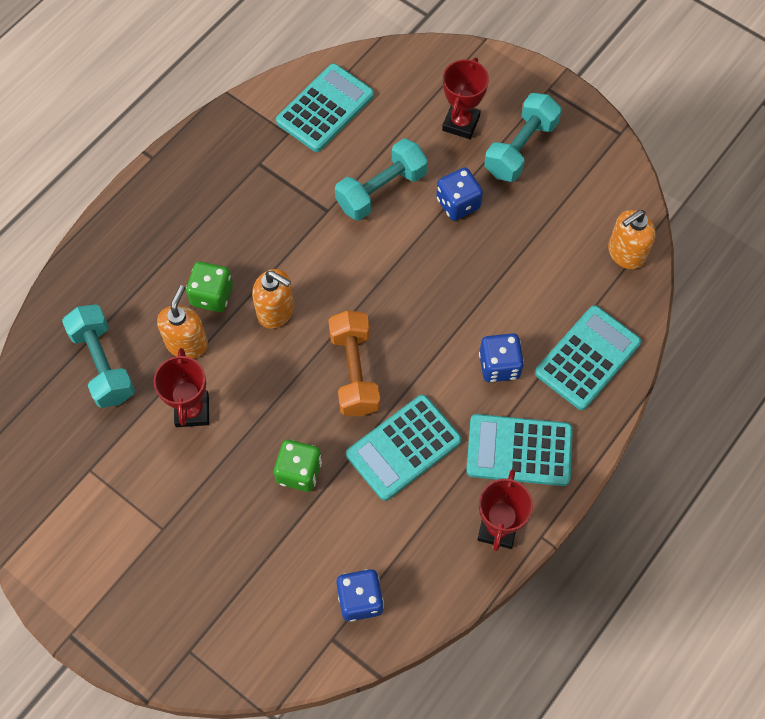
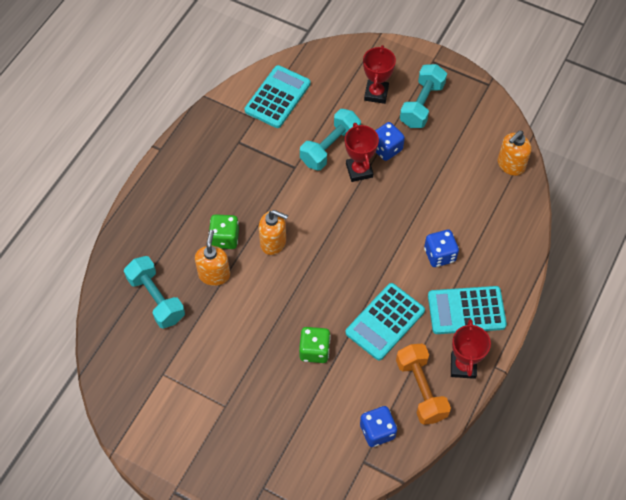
camera: 10 degrees left, 5 degrees down
red trophy [154,348,209,427] -> red trophy moved to [345,123,379,182]
orange dumbbell [328,310,380,416] -> orange dumbbell moved to [396,344,451,425]
turquoise calculator [535,305,641,410] -> none

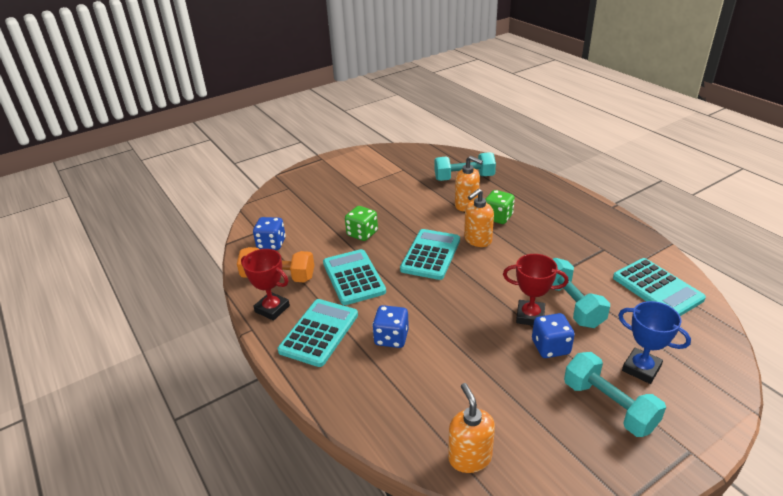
camera: 120 degrees right, 25 degrees down
red trophy [363,45,396,104] -> blue trophy [618,301,691,384]
none -> turquoise calculator [400,229,460,280]

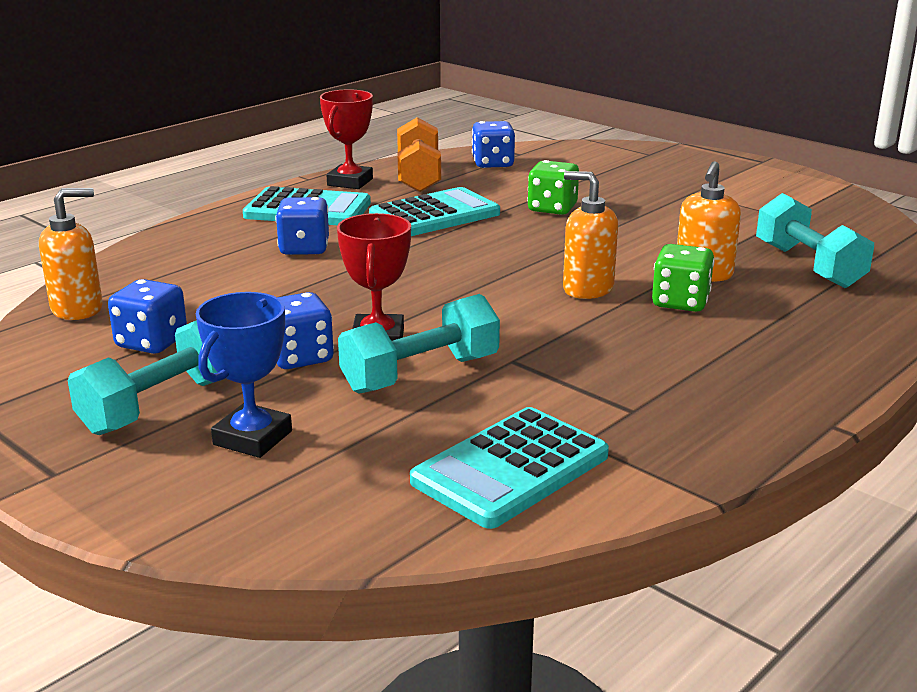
camera: 75 degrees right, 10 degrees down
turquoise calculator [400,229,460,280] -> none
none -> blue dice [108,279,187,354]

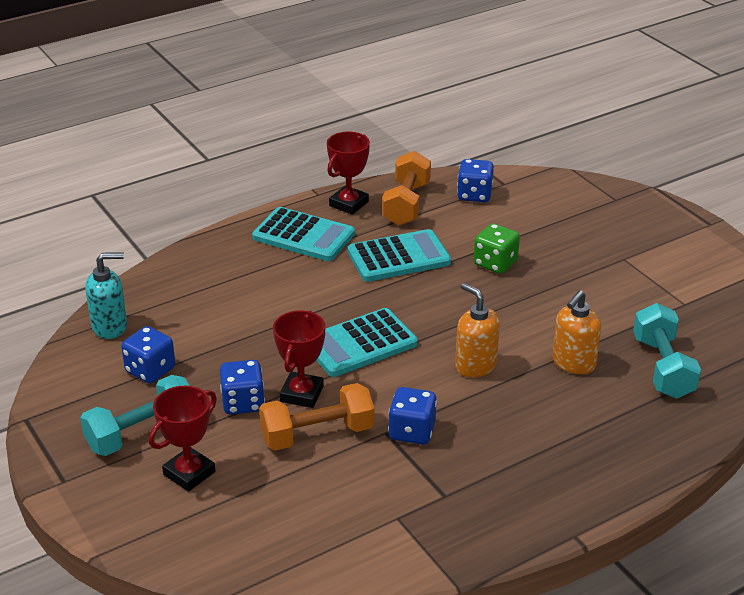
camera: 15 degrees right, 10 degrees up
orange soap dispenser [39,188,103,320] -> turquoise soap dispenser [85,252,127,339]
blue trophy [196,292,292,458] -> red trophy [149,386,217,492]
blue dice [276,197,329,255] -> blue dice moved to [388,387,437,445]
turquoise dumbbell [338,294,500,394] -> orange dumbbell [259,383,374,451]
turquoise calculator [410,407,609,529] -> turquoise calculator moved to [316,308,418,377]
green dice [652,244,715,312] -> none

